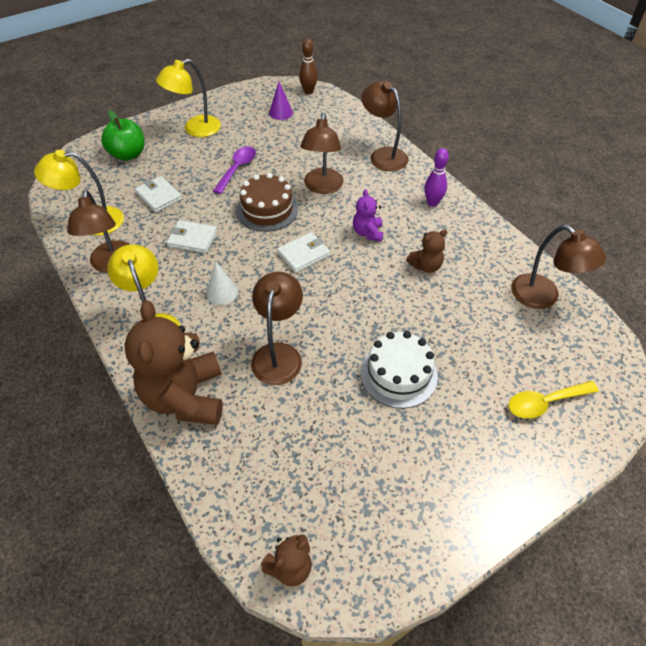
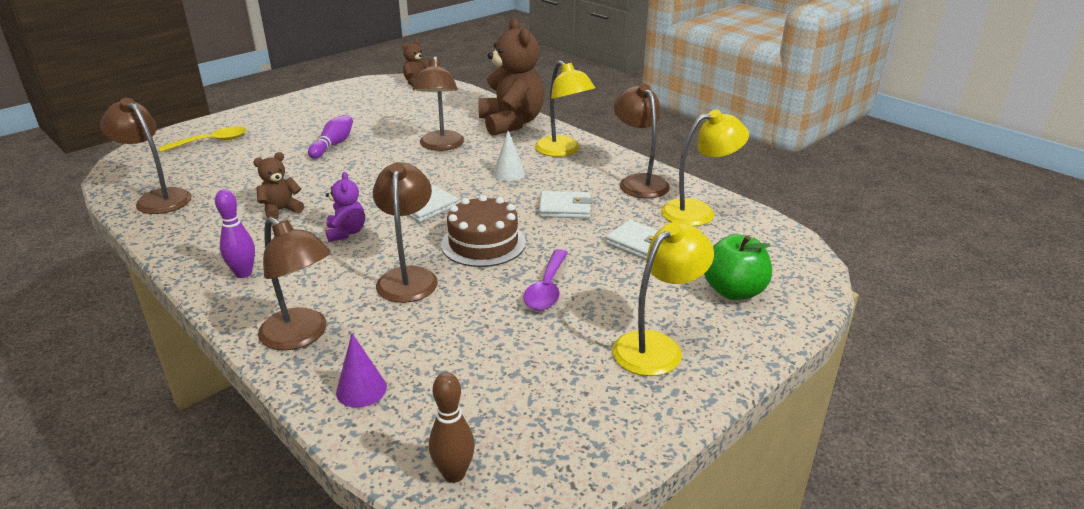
camera: 170 degrees right, 20 degrees down
purple cone [269,82,293,120] -> purple cone moved to [336,333,387,408]
white cake [360,331,438,409] -> purple bowling pin [308,115,353,159]

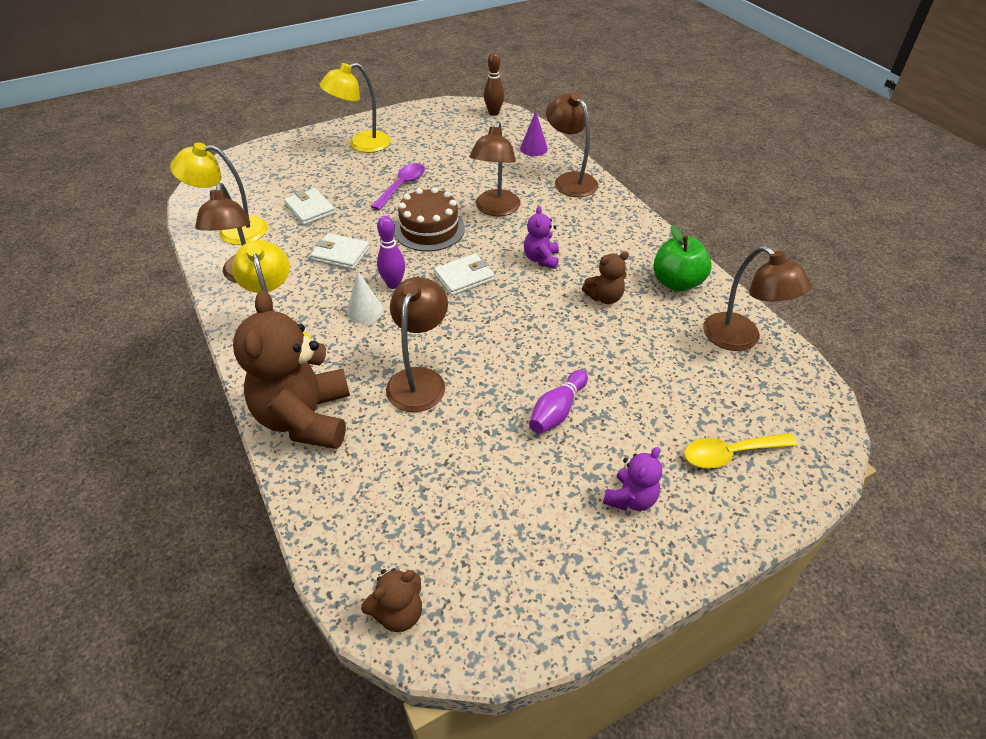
camera: 165 degrees left, 15 degrees up
purple bowling pin [215,189,255,278] -> purple bowling pin moved to [377,216,405,289]
green apple [704,234,772,300] -> green apple moved to [653,225,712,292]
none -> purple teddy bear [603,447,662,511]

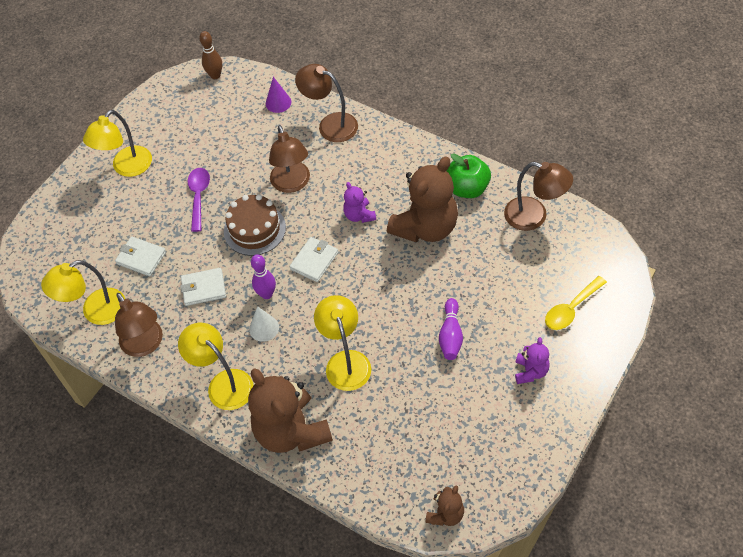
camera: 25 degrees left, 10 degrees up
brown lamp [386,277,448,412] -> yellow lamp [314,295,371,391]
brown teddy bear [582,251,629,304] -> brown teddy bear [387,157,458,242], size x2.09

